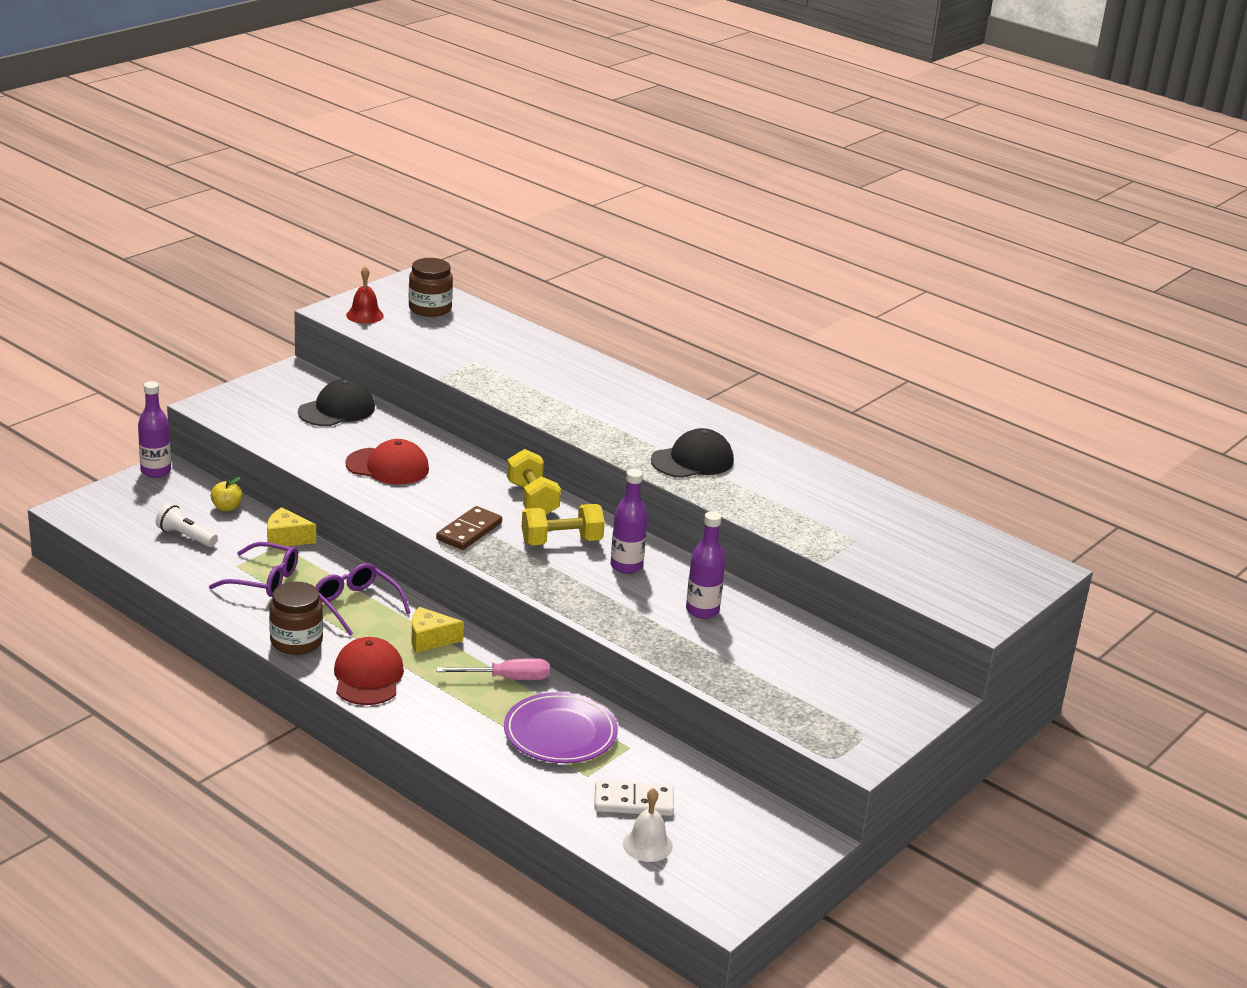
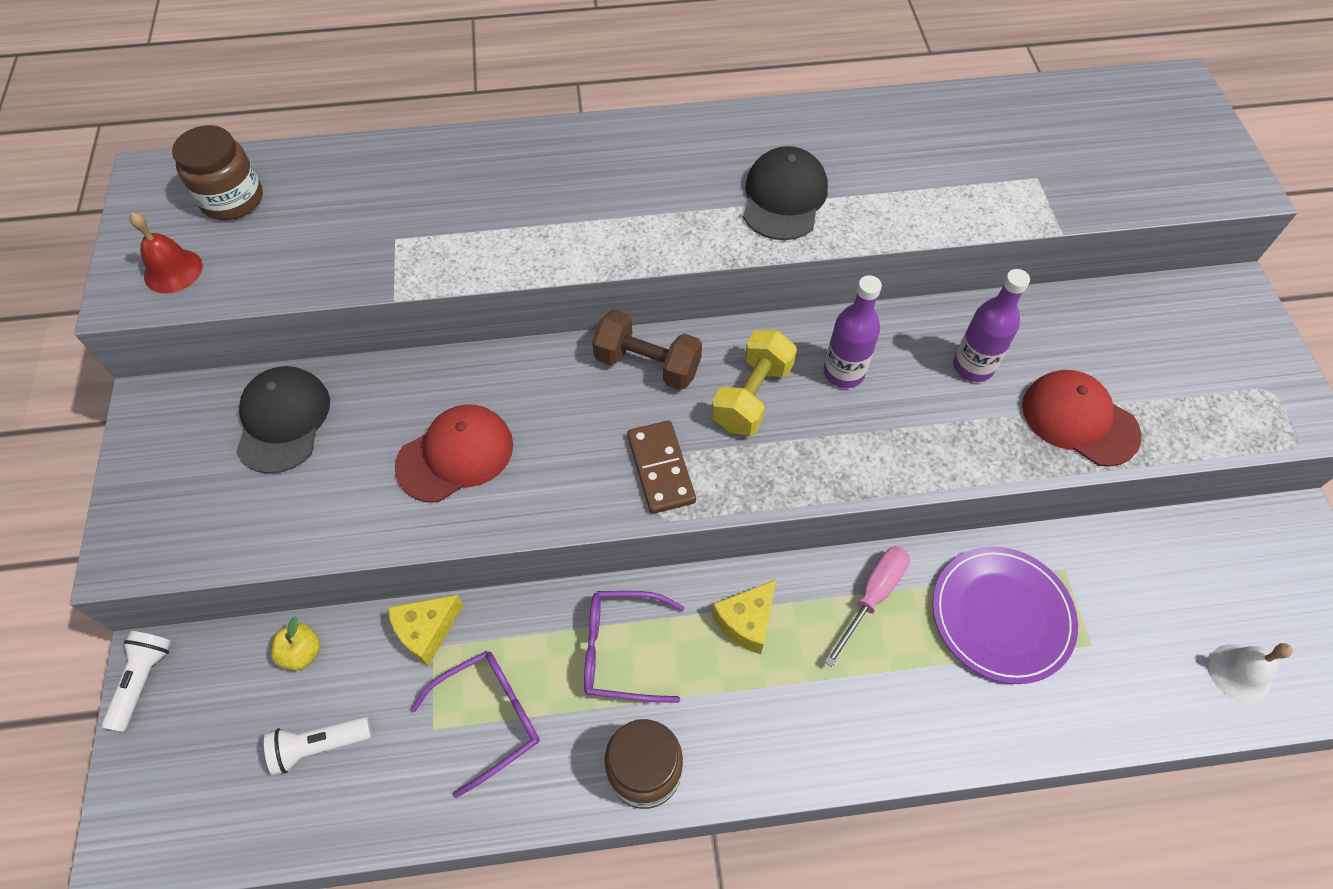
camera: 45 degrees left, 30 degrees up
purple bottle [138,381,171,478] -> white flashlight [102,631,171,732]
red cap [334,637,404,705] -> red cap moved to [1022,370,1141,467]
yellow dumbbell [507,449,561,515] -> brown dumbbell [592,310,702,390]
white domino [594,780,674,816] -> none

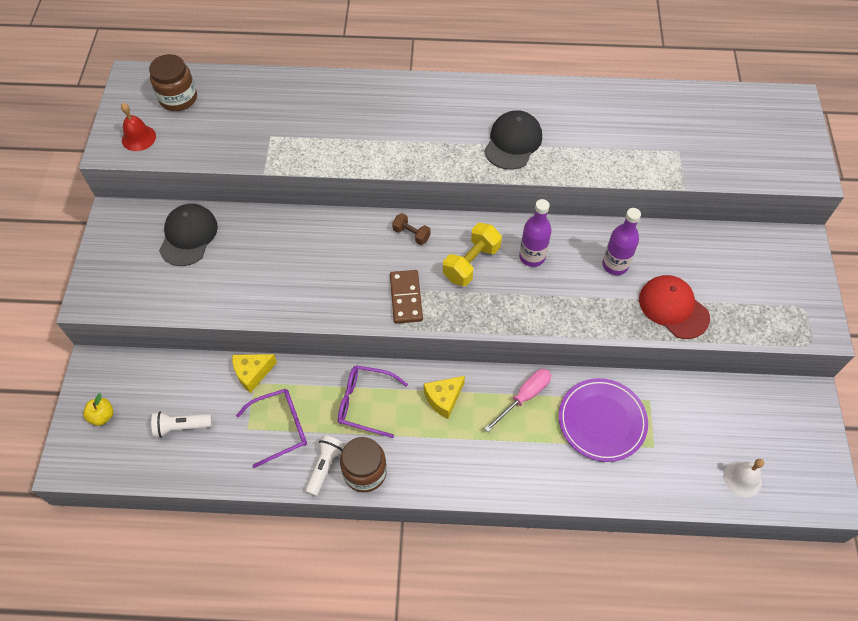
camera: 10 degrees right, 0 degrees up
white flashlight [102,631,171,732] -> white flashlight moved to [305,435,345,496]
yellow apple [271,617,320,670] -> yellow apple moved to [83,393,114,426]
red cap [395,404,513,503] -> none
brown dumbbell [592,310,702,390] -> brown dumbbell [392,213,431,245], size x0.58

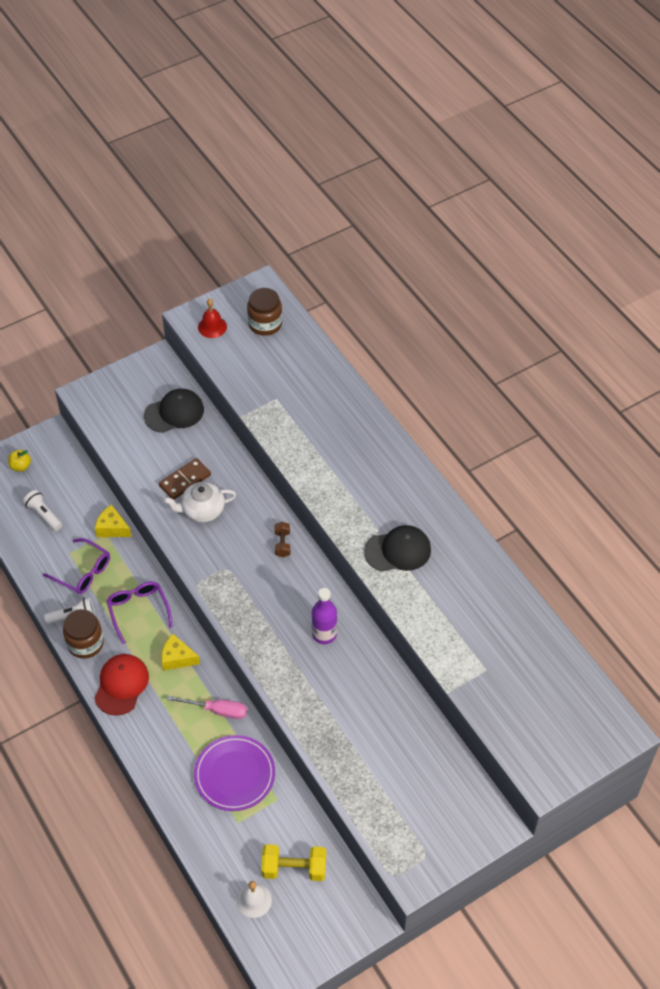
camera: 55 degrees right, 5 degrees down
brown domino [390,270,423,324] -> brown domino moved to [159,458,211,500]
yellow dumbbell [443,223,502,286] -> yellow dumbbell moved to [261,844,326,881]
purple bottle [602,208,641,275] -> none
red cap [639,275,710,339] -> red cap moved to [94,654,149,716]
none -> white teapot [163,482,236,522]

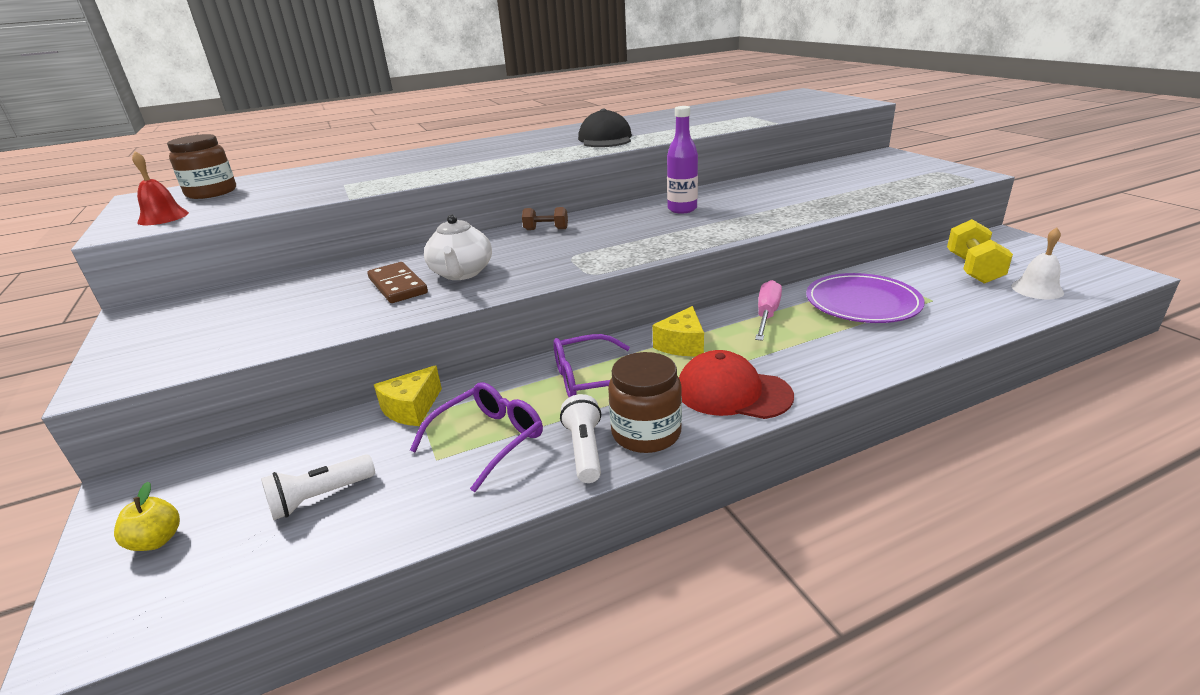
camera: 80 degrees left, 25 degrees down
black cap [144,389,204,433] -> none

